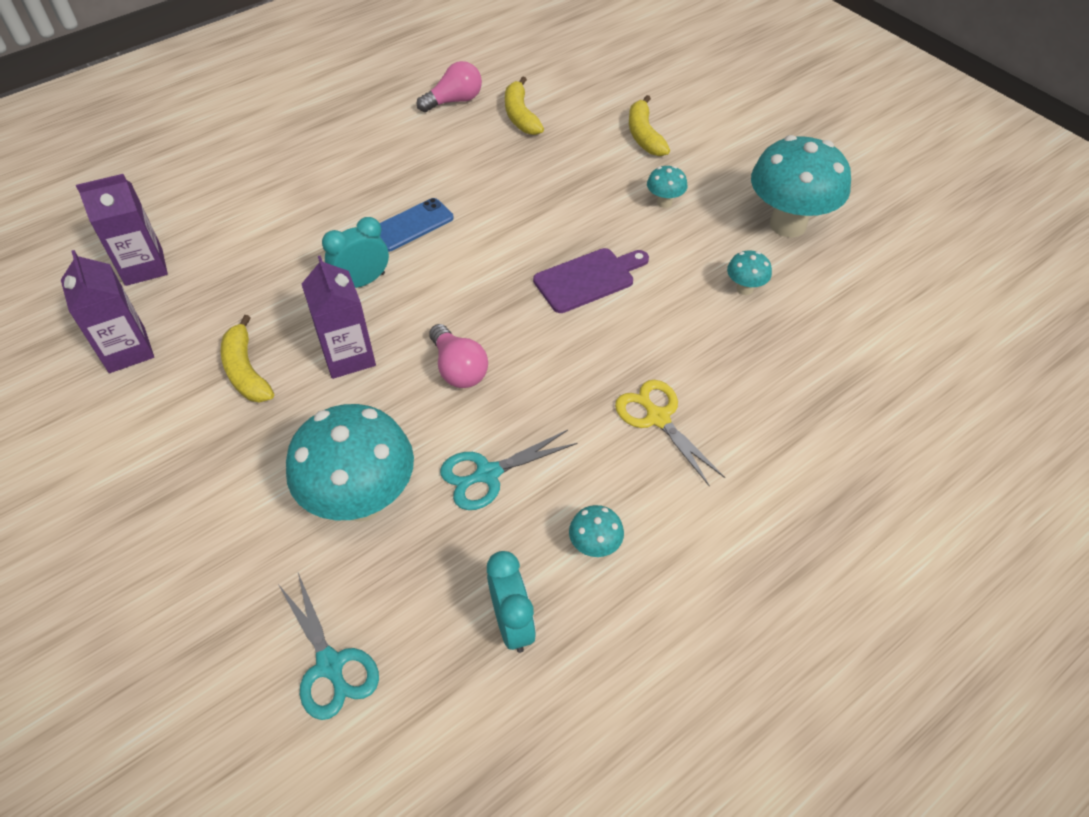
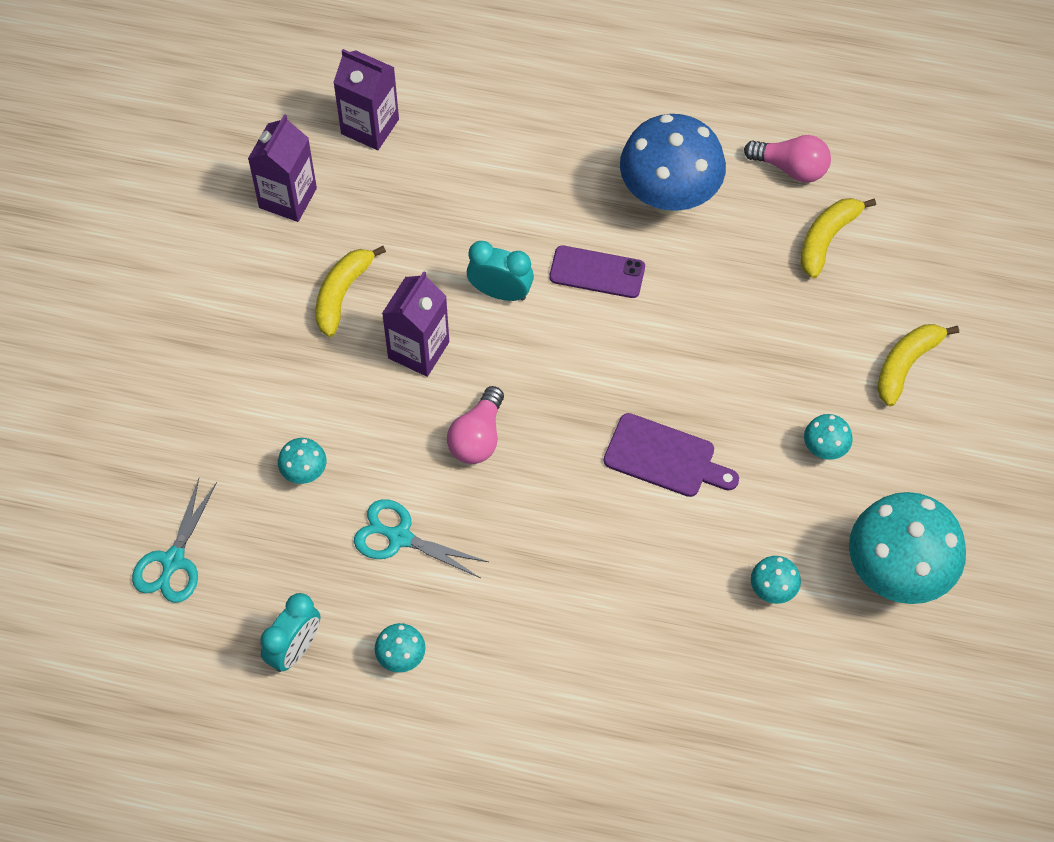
camera: 50 degrees right, 10 degrees up
turquoise mushroom [286,404,414,522] -> turquoise mushroom [278,438,326,484], size x0.44
blue phone [380,198,454,252] -> purple phone [549,245,645,298]
yellow scissors [615,380,725,487] -> none
none -> blue mushroom [620,114,726,215]

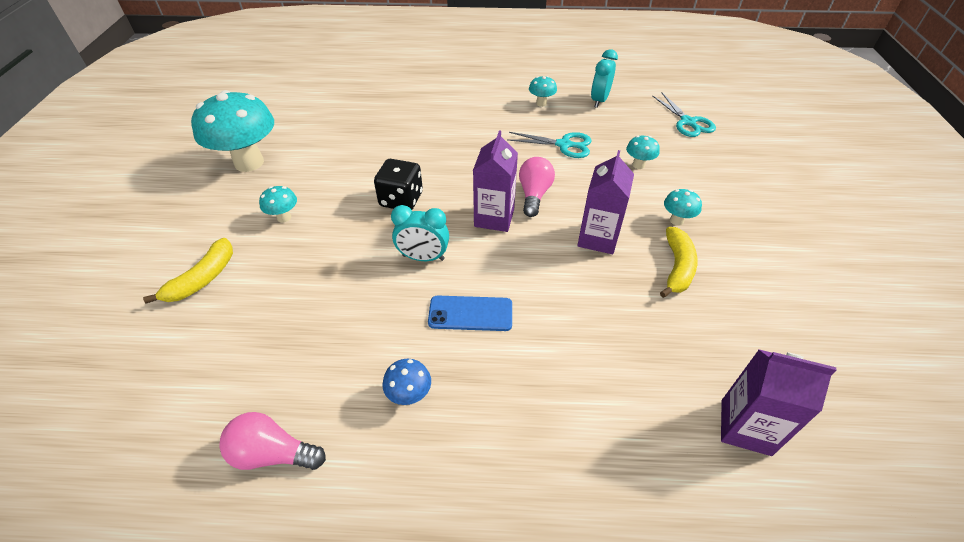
camera: 170 degrees right, 15 degrees down
turquoise scissors [132,479,217,603] -> turquoise scissors turned 150 degrees clockwise [652,93,716,137]
purple carton [248,114,317,222] -> purple carton moved to [473,131,518,232]
turquoise clock [467,241,534,301] -> turquoise clock moved to [391,205,449,261]
purple phone [549,245,645,298] -> blue phone [428,295,512,331]
purple cutting board [604,413,739,497] -> black dice [374,159,423,210]
blue mushroom [620,114,726,215] -> blue mushroom [383,359,431,405], size x0.44
turquoise mushroom [751,556,801,604] -> turquoise mushroom moved to [664,189,702,226]
yellow banana [800,198,876,279] -> none

